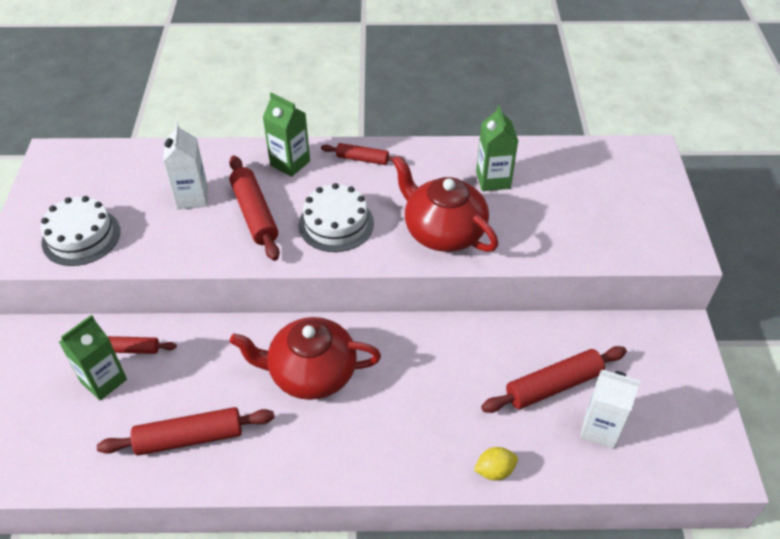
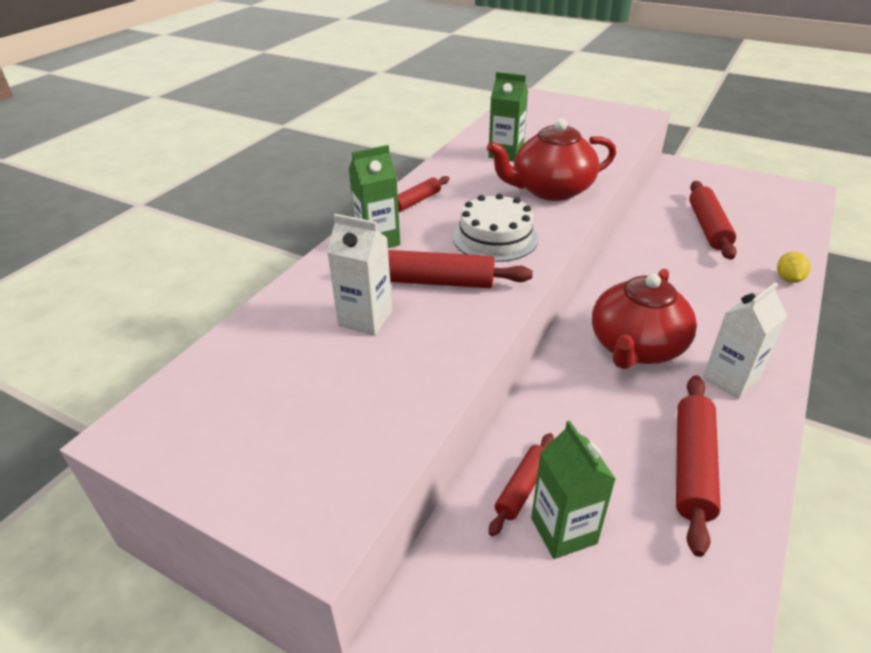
camera: 60 degrees left, 10 degrees down
white cake [41,196,120,266] -> none
white carton [580,370,641,448] -> white carton moved to [703,282,787,399]

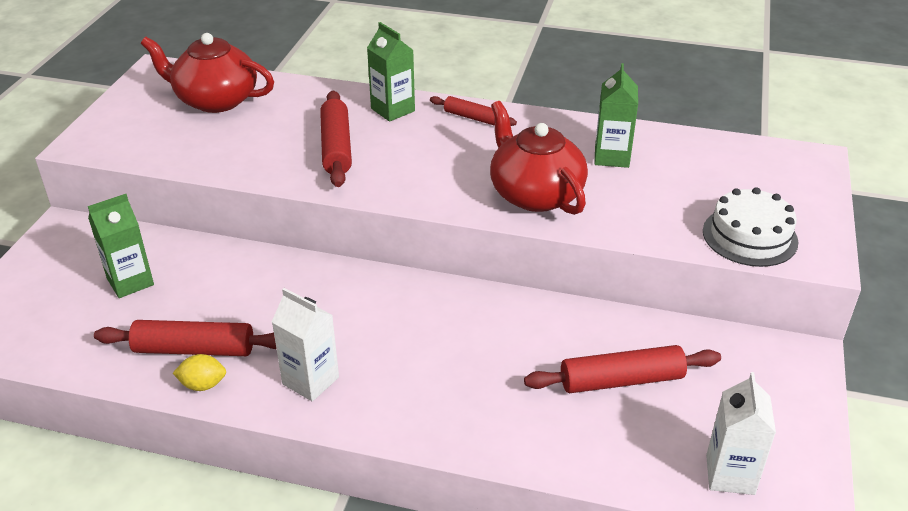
camera: 75 degrees right, 0 degrees up
white carton [327,214,392,335] -> white carton moved to [706,372,776,495]
white cake [453,193,538,262] -> white cake moved to [703,187,798,267]
red rolling pin [489,433,554,537] -> none
red teapot [592,269,697,369] -> red teapot moved to [141,33,274,113]
yellow lemon [777,252,811,283] -> yellow lemon moved to [173,354,226,391]

